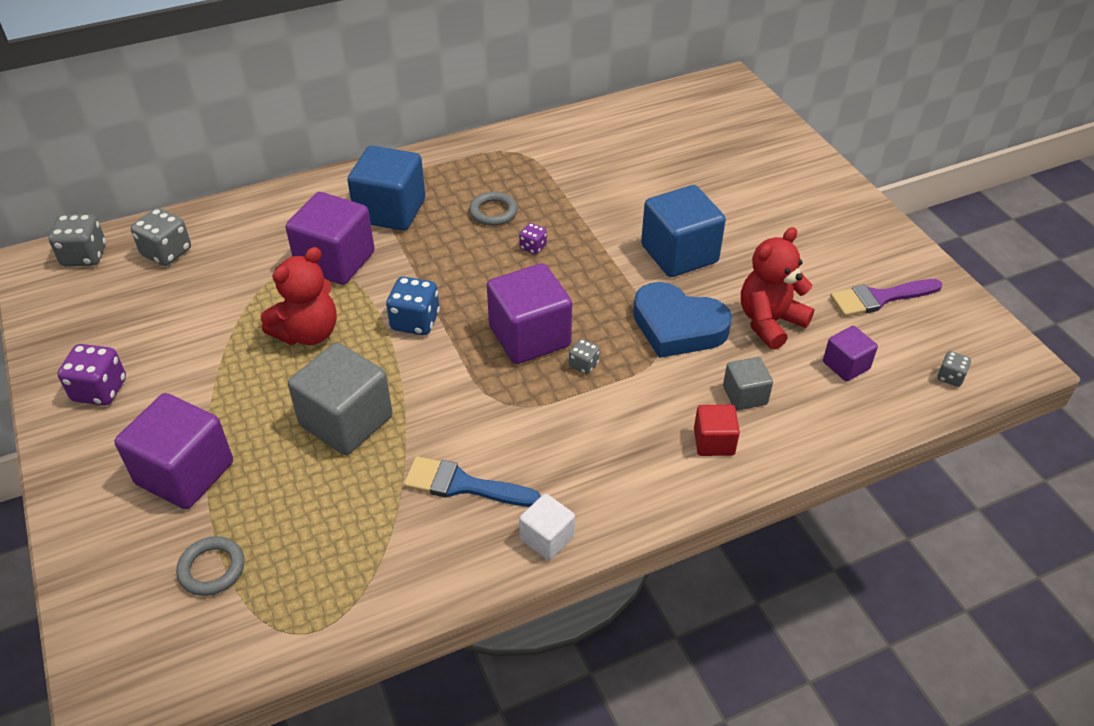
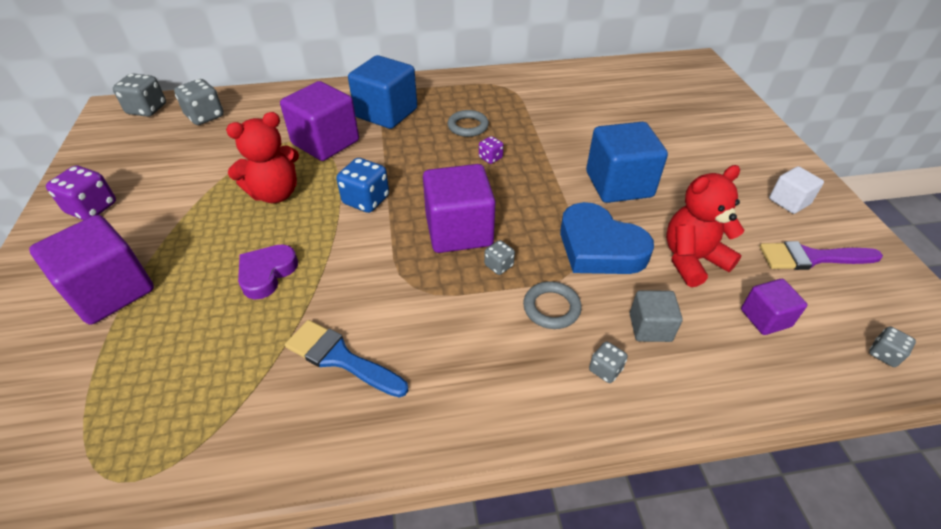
camera: 15 degrees right, 0 degrees up
grey ring [176,536,245,596] -> grey ring moved to [523,281,582,329]
grey cube [288,342,392,455] -> purple heart [238,244,298,299]
white cube [519,494,575,560] -> white cube moved to [769,166,824,214]
red cube [694,405,740,456] -> grey dice [589,341,628,383]

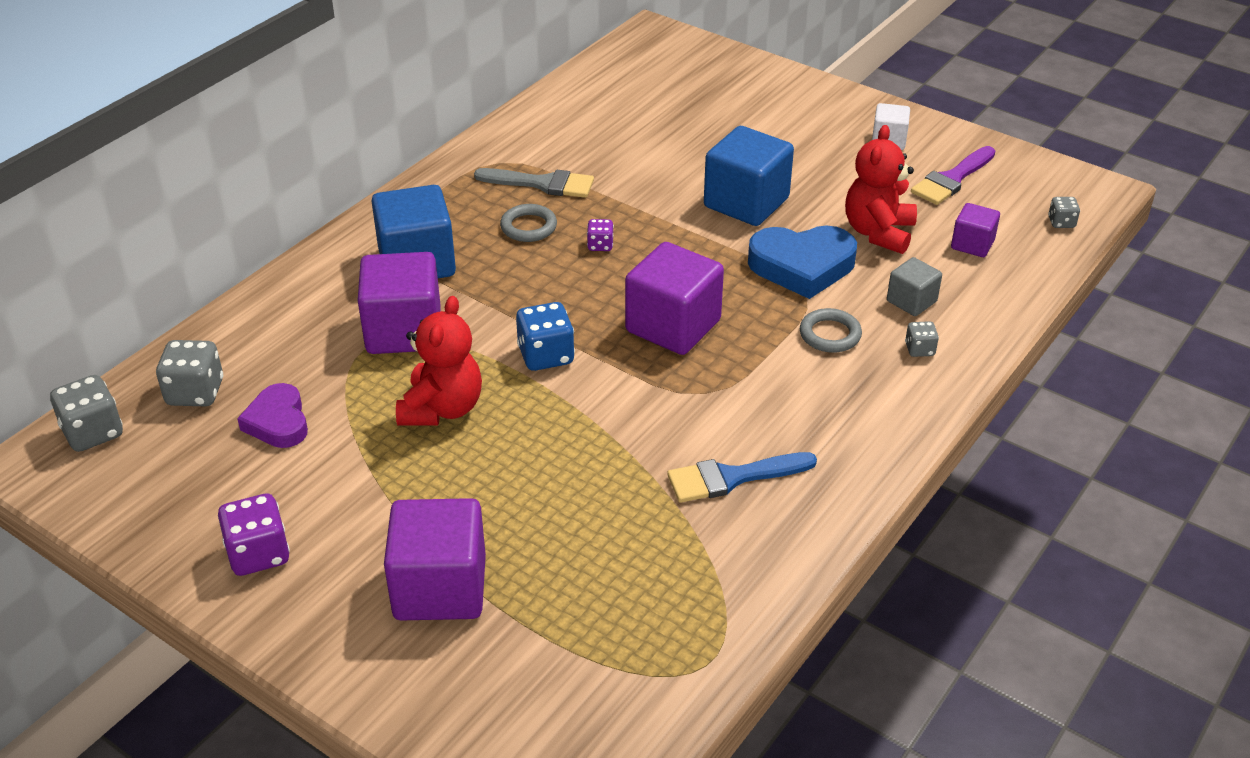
camera: 45 degrees left, 5 degrees down
purple heart [238,244,298,299] -> purple heart moved to [237,383,308,448]
grey dice [484,240,515,275] -> none
none -> grey brush [474,168,594,198]

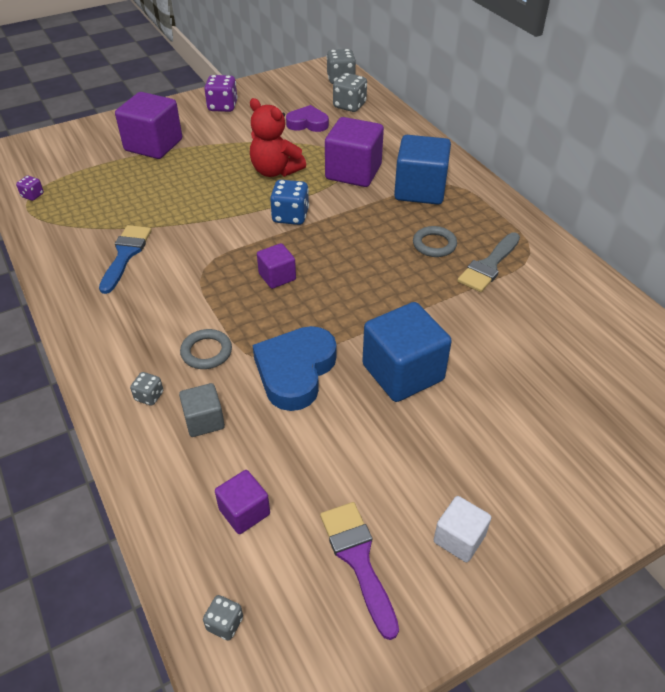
camera: 115 degrees right, 5 degrees up
purple dice [587,219,614,251] -> purple dice moved to [16,176,44,201]
purple cube [625,242,724,355] -> purple cube [257,243,296,289], size x0.53
red teddy bear [845,125,917,254] -> none

